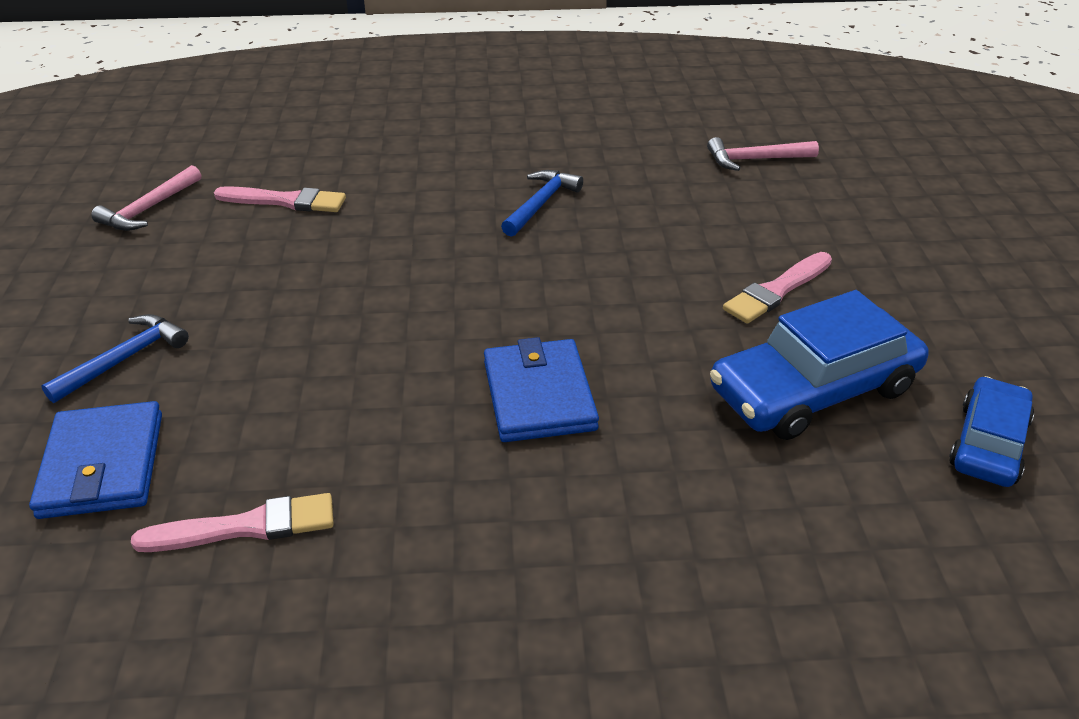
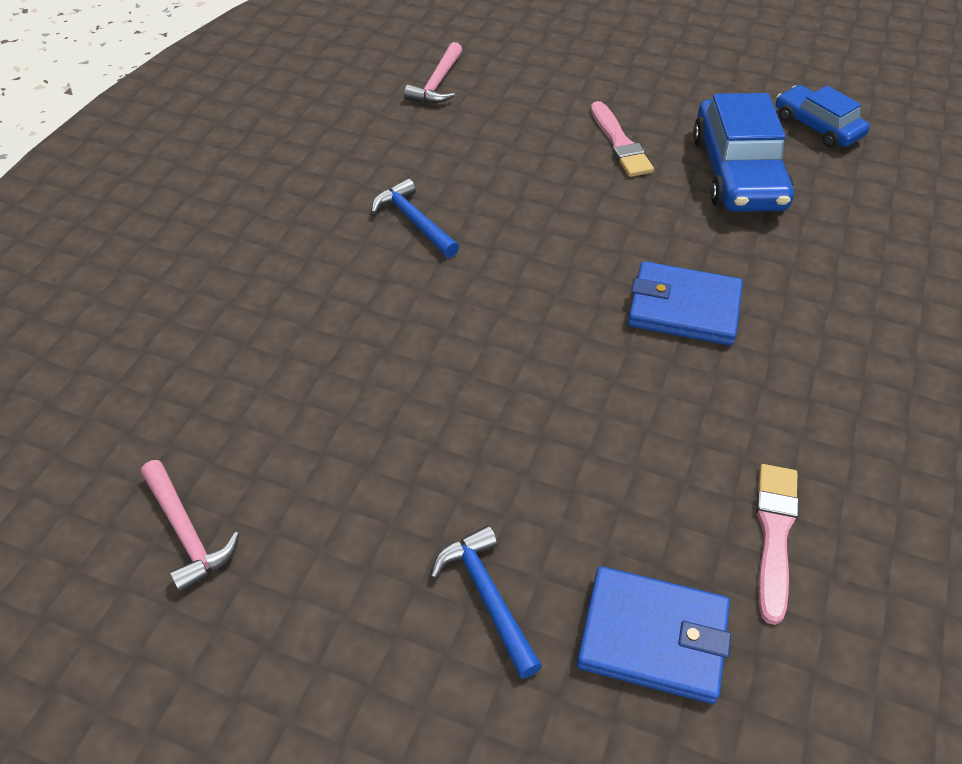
camera: 65 degrees left, 10 degrees up
pink brush [214,186,346,212] -> none

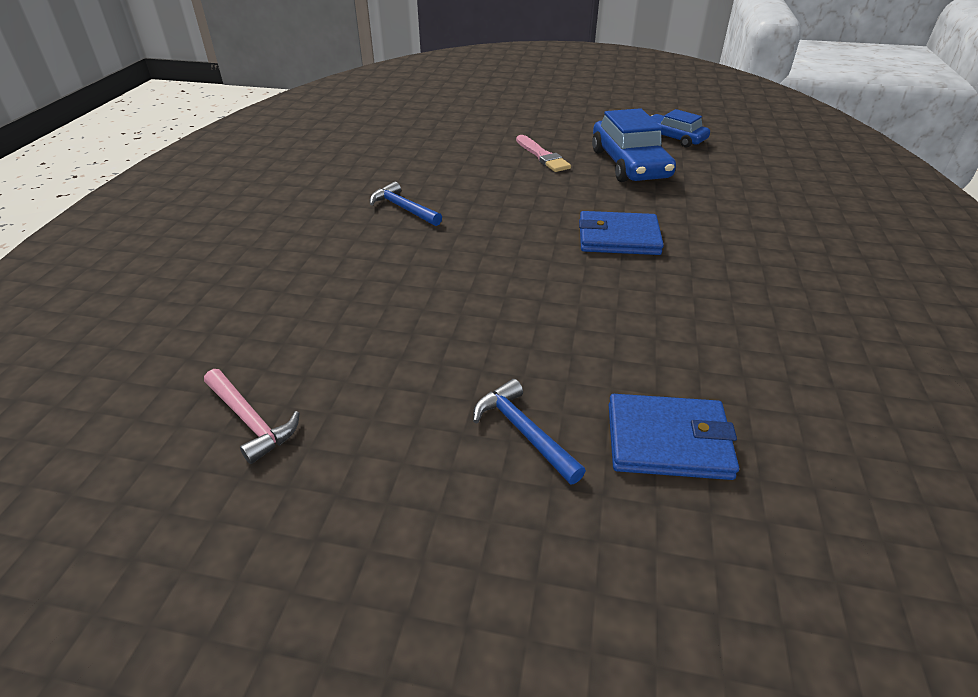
camera: 10 degrees left, 10 degrees down
pink hammer [404,42,462,103] -> none
pink brush [756,464,799,625] -> none

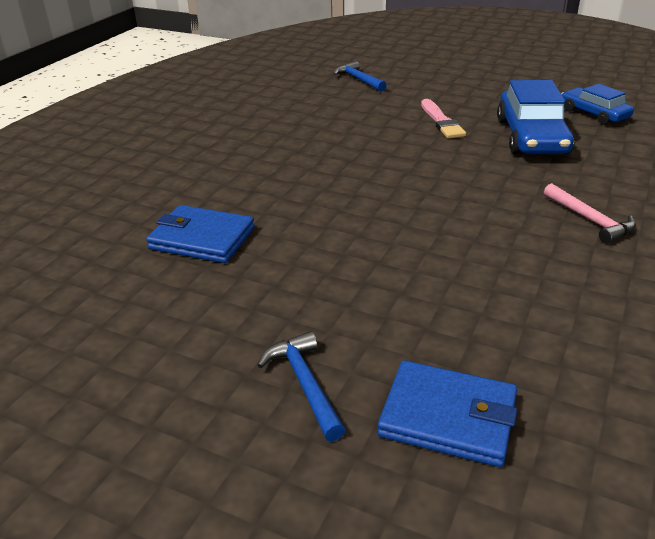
camera: 15 degrees right, 5 degrees down
pink hammer [204,369,299,464] -> pink hammer moved to [544,183,636,244]
blue hammer [370,182,442,226] -> blue hammer moved to [333,61,387,92]
blue wallet [579,211,664,255] -> blue wallet moved to [146,205,255,263]

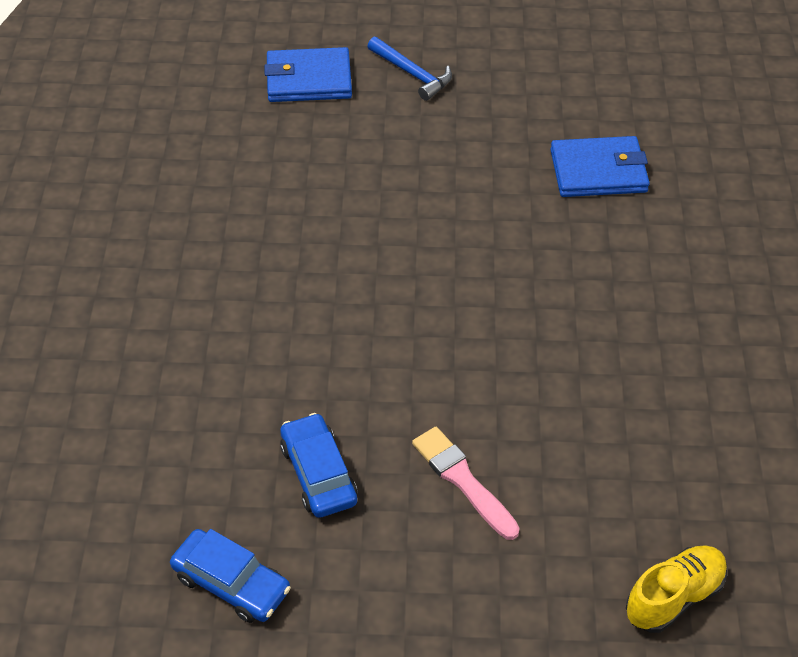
camera: 155 degrees right, 15 degrees up
blue hammer [333,61,387,92] -> yellow shoe [626,545,727,633]
blue car [497,80,574,154] -> blue car [280,413,357,518], size x0.61
pink hammer [544,183,636,244] -> none

